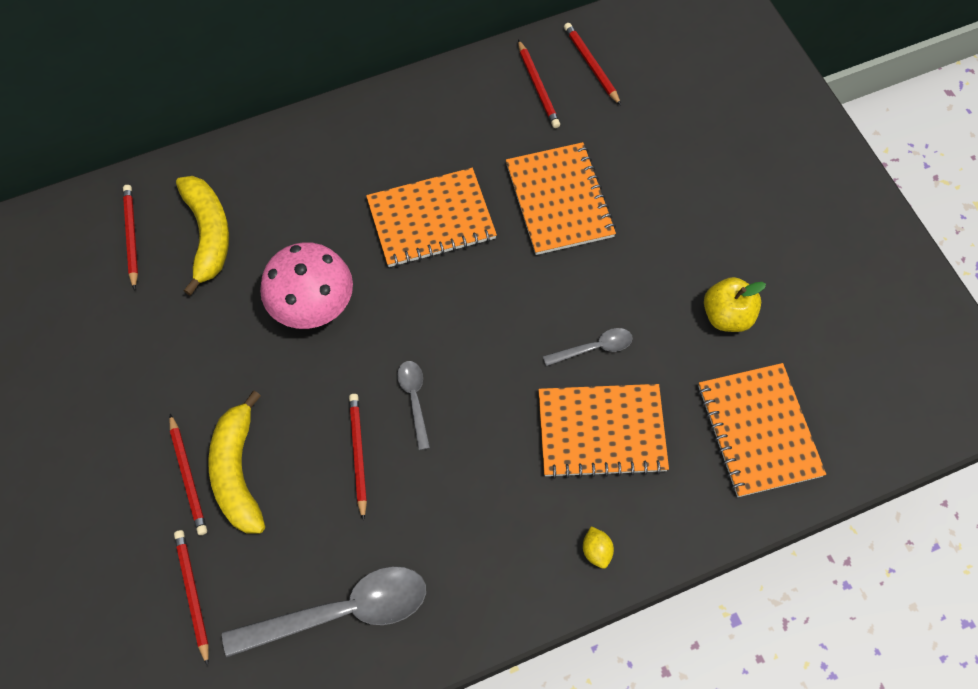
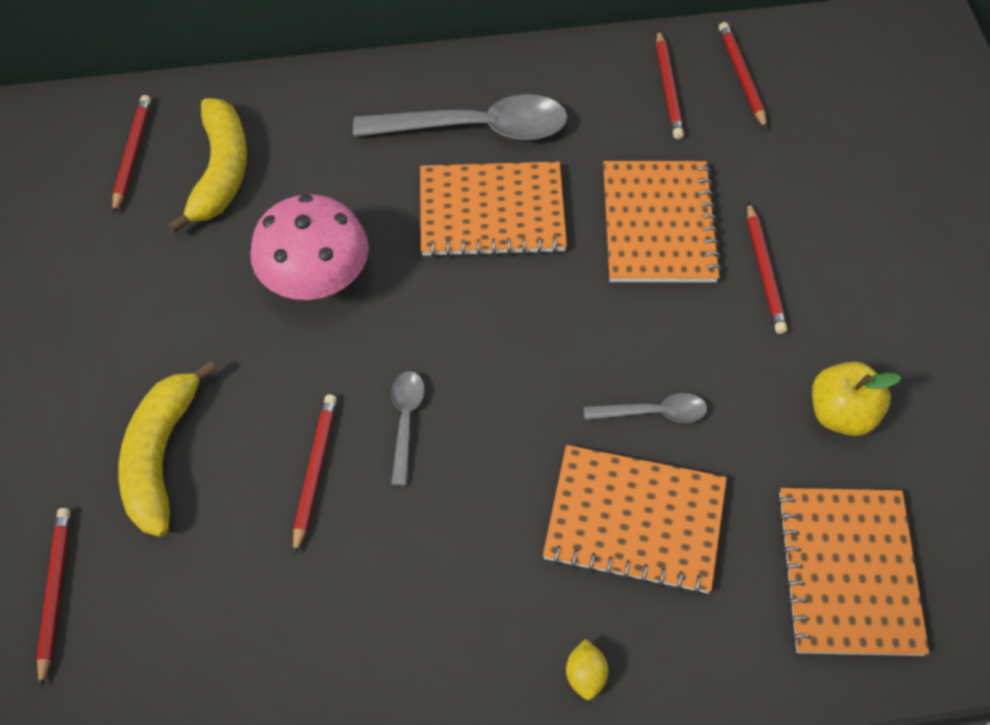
camera: 15 degrees right, 5 degrees down
red pencil [169,414,207,535] -> red pencil moved to [747,202,787,334]
grey spoon [222,566,426,657] -> grey spoon moved to [353,94,568,140]

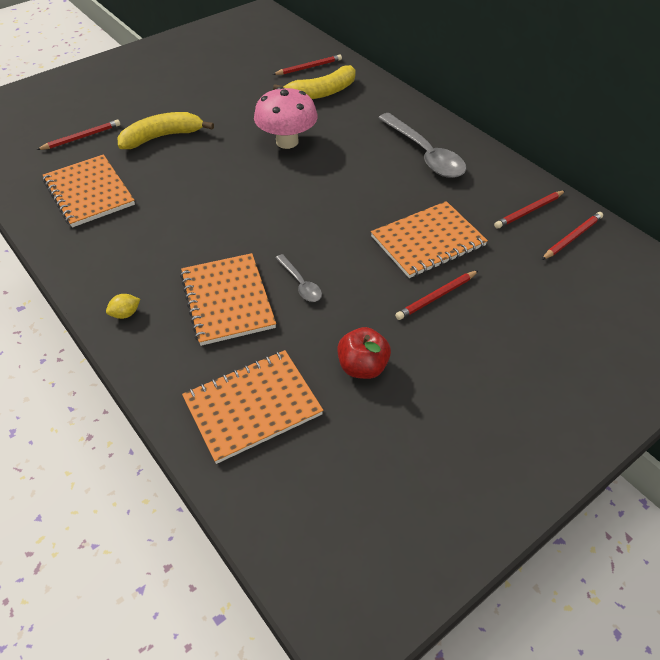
camera: 60 degrees right, 10 degrees down
red pencil [293,395,337,555] -> none
grey spoon [391,371,425,486] -> none
orange notebook [420,162,567,258] -> orange notebook moved to [43,154,135,227]
yellow apple [812,361,901,436] -> red apple [337,327,391,379]

